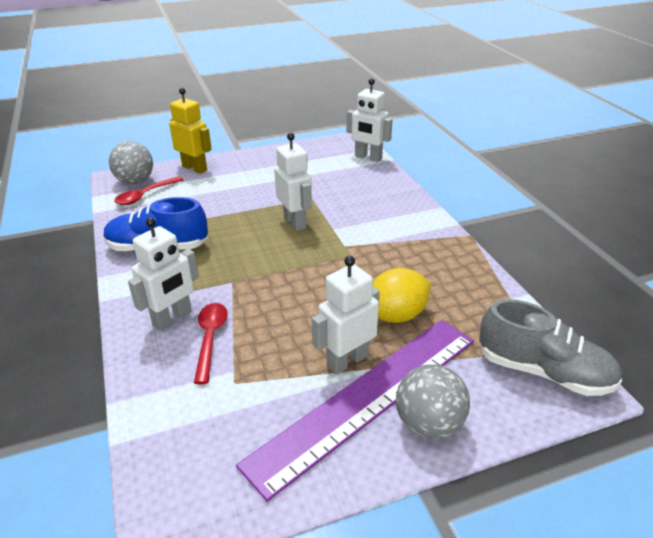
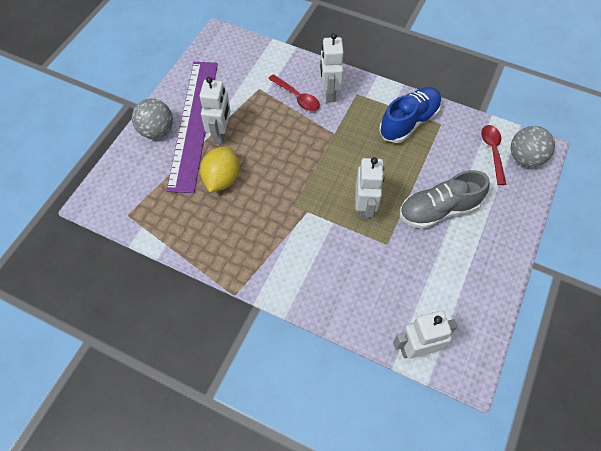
camera: 135 degrees right, 25 degrees up
yellow robot [169,88,212,174] -> none
white robot [274,133,312,231] -> white robot turned 105 degrees counterclockwise [355,157,384,220]
grey shoe [479,299,622,396] -> grey shoe moved to [400,170,490,229]

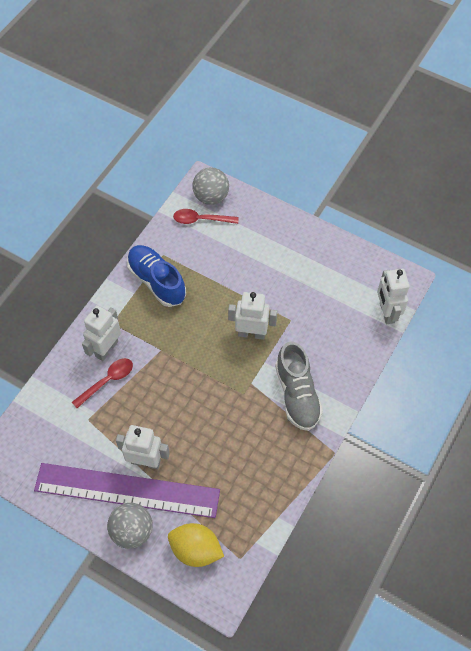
camera: 85 degrees left, 0 degrees up
yellow lemon [200,146,240,192] -> yellow lemon moved to [168,523,224,567]
white robot [320,33,344,102] -> white robot turned 120 degrees clockwise [82,305,121,361]
grey shoe [400,170,490,229] -> grey shoe moved to [275,342,323,431]

